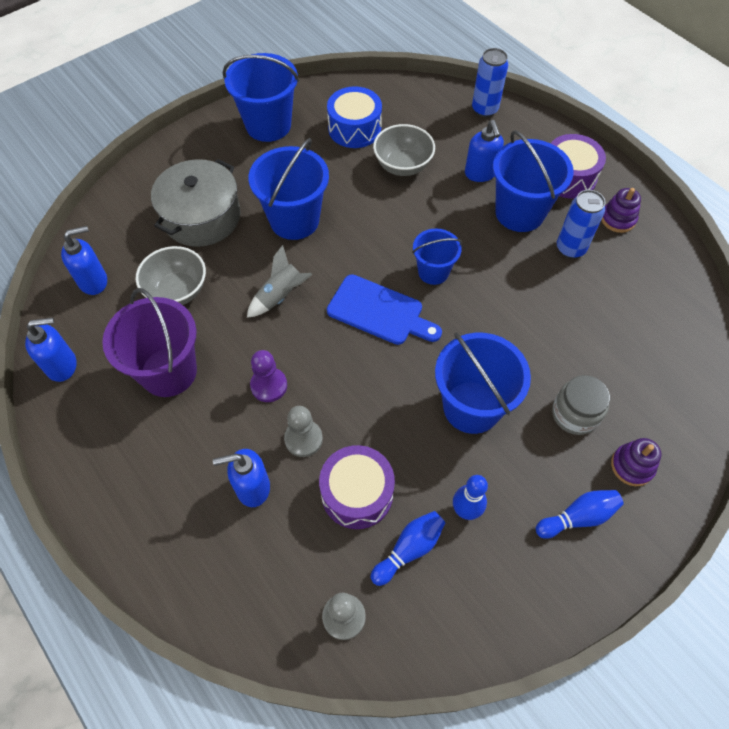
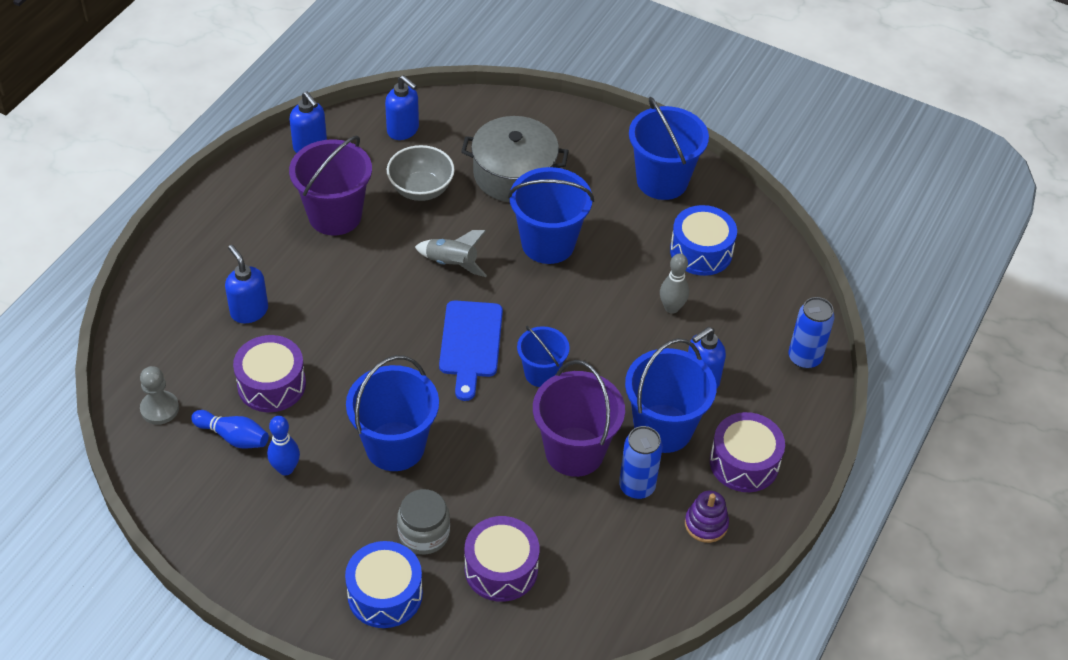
camera: 65 degrees right, 10 degrees down
purple pawn [250,350,287,402] -> none
grey pawn [284,406,323,457] -> none
grey bowl [373,124,435,176] -> grey bowling pin [660,253,689,314]
blue bowling pin [535,490,624,539] -> none
purple stacking toy [611,438,662,486] -> blue drum [345,541,423,628]
none -> purple drum [465,516,540,602]
none -> purple bucket [533,360,625,477]

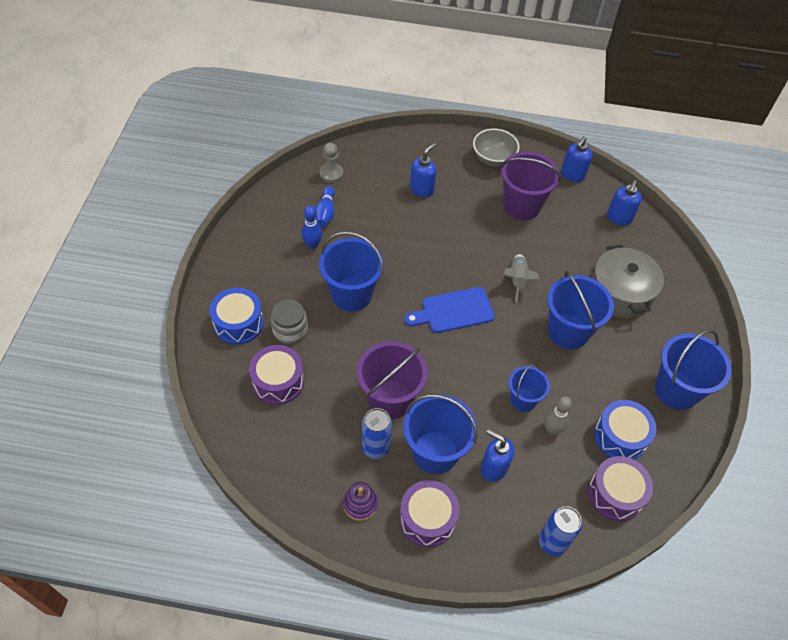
camera: 70 degrees right, 5 degrees up
purple drum [233,335,306,412] -> purple drum moved to [588,456,653,521]
grey bowl [387,145,455,201] -> grey bowl moved to [473,129,520,167]
blue bucket [517,326,570,387] -> blue bucket moved to [509,363,550,412]

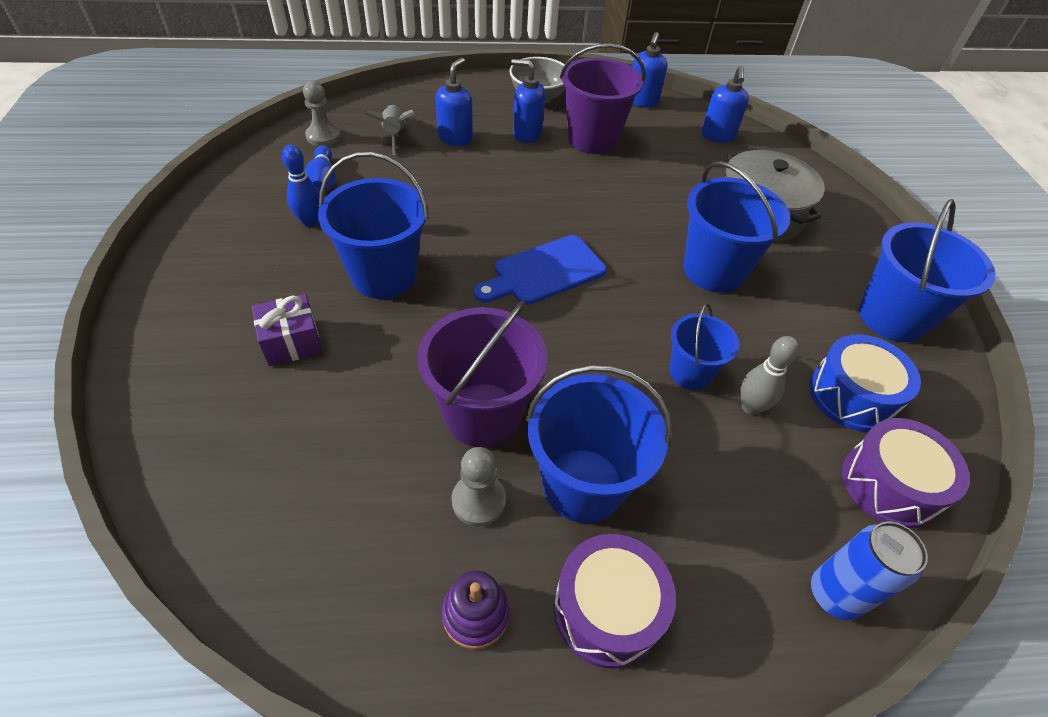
camera: 15 degrees left, 5 degrees down
blue drum [210,288,264,345] -> none
purple drum [249,345,304,405] -> none
grey jar [271,300,308,344] -> purple gift [252,294,322,366]
blue can [362,408,392,459] -> grey pawn [452,447,506,527]
blue soap dispenser [481,429,514,482] -> blue soap dispenser moved to [511,59,545,143]
grey rocket [503,254,540,302] -> grey rocket moved to [365,105,415,155]

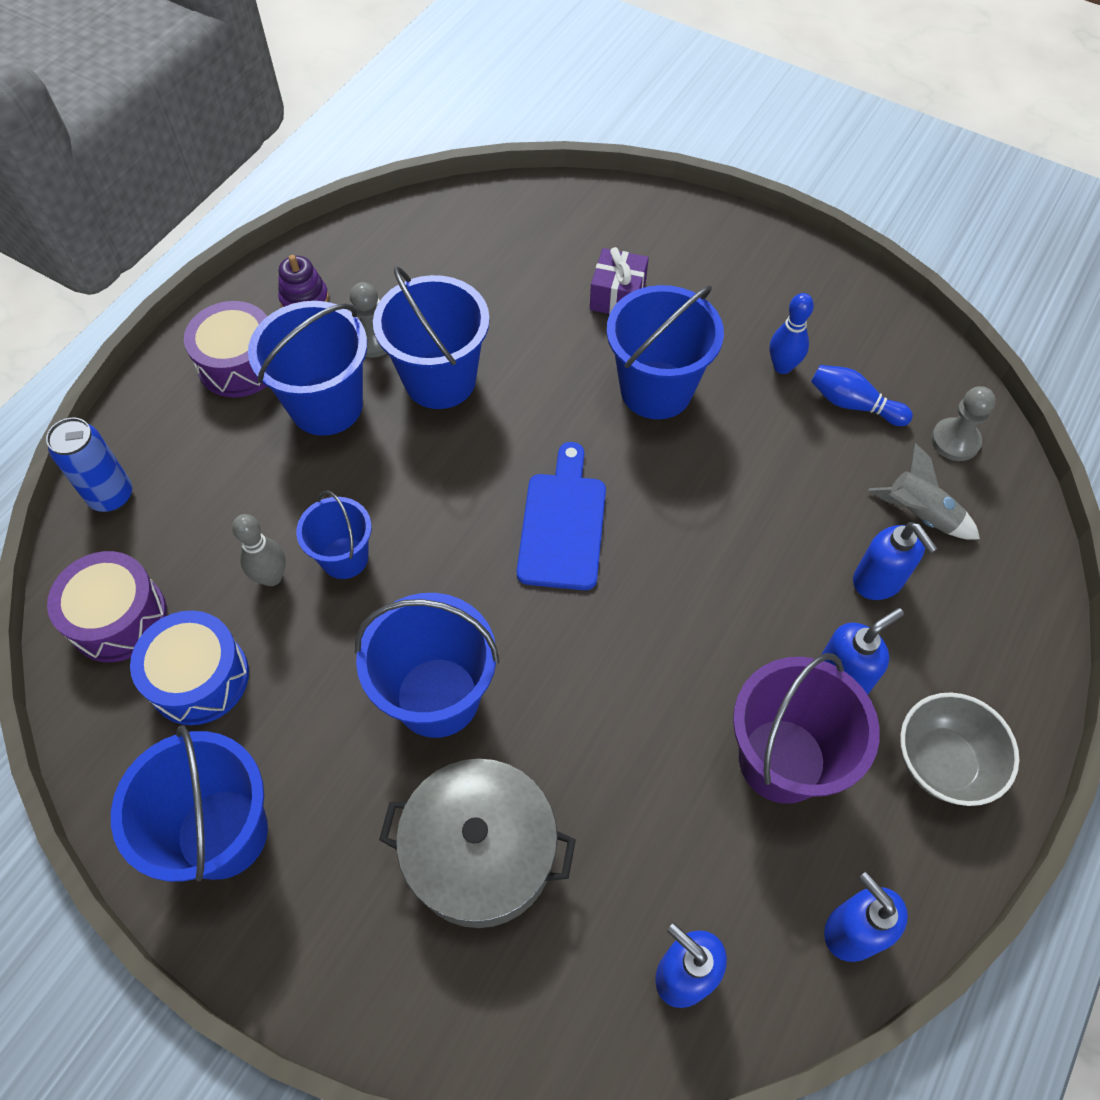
camera: 130 degrees right, 10 degrees up
purple bucket [418,301,547,448] -> blue bucket [373,266,490,409]

